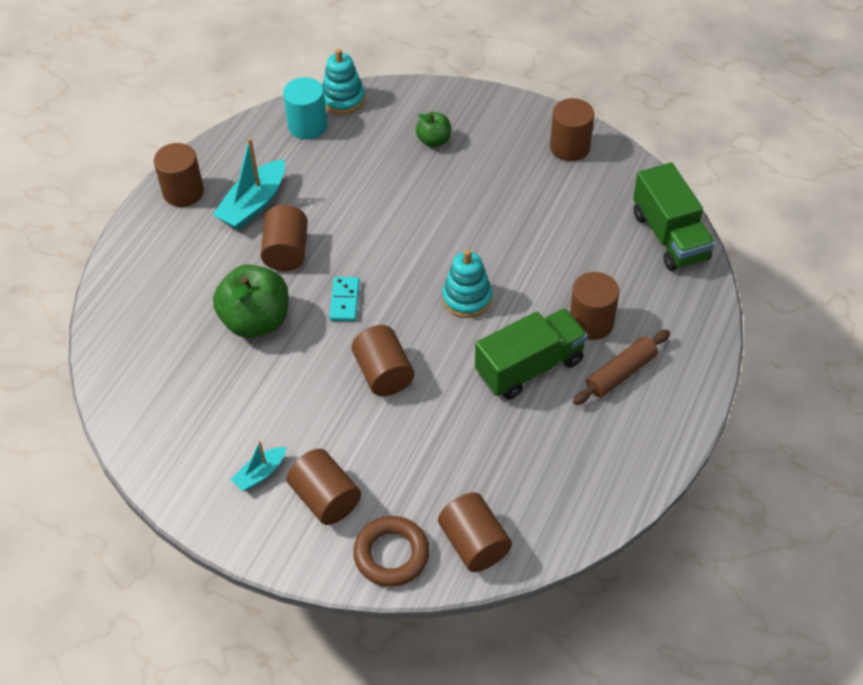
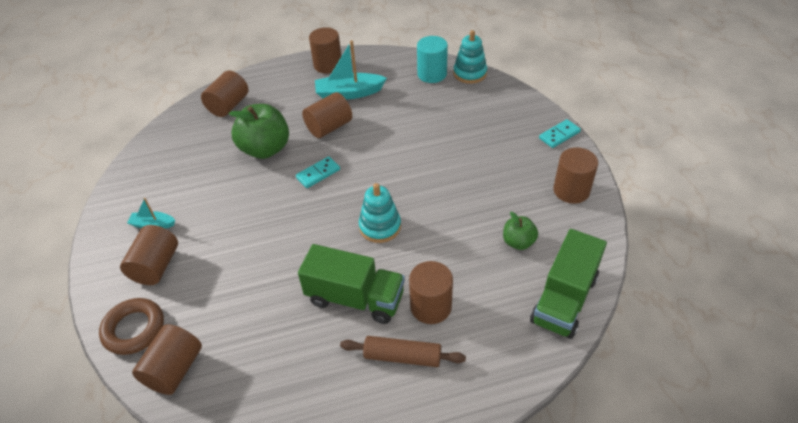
camera: 50 degrees right, 5 degrees down
brown cylinder [352,325,414,396] -> brown cylinder moved to [201,71,248,117]
green apple [415,112,451,147] -> green apple moved to [503,212,538,250]
none -> turquoise domino [539,119,581,148]

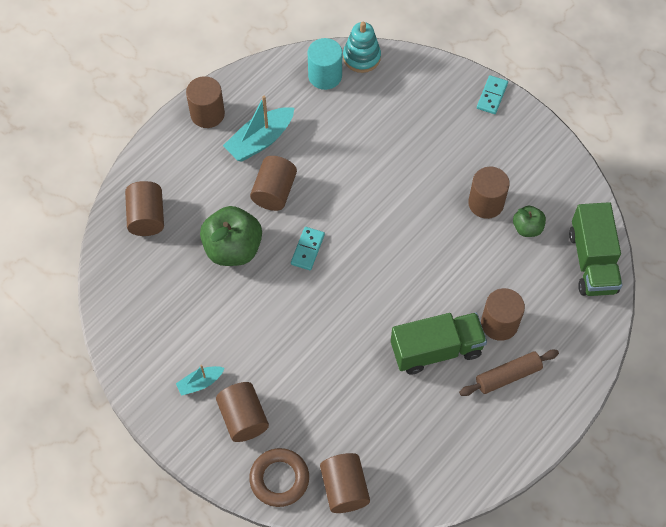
camera: 35 degrees left, 15 degrees up
turquoise stacking toy [359,183,401,243] -> none
brown cylinder [553,147,598,204] -> brown cylinder moved to [468,167,510,219]

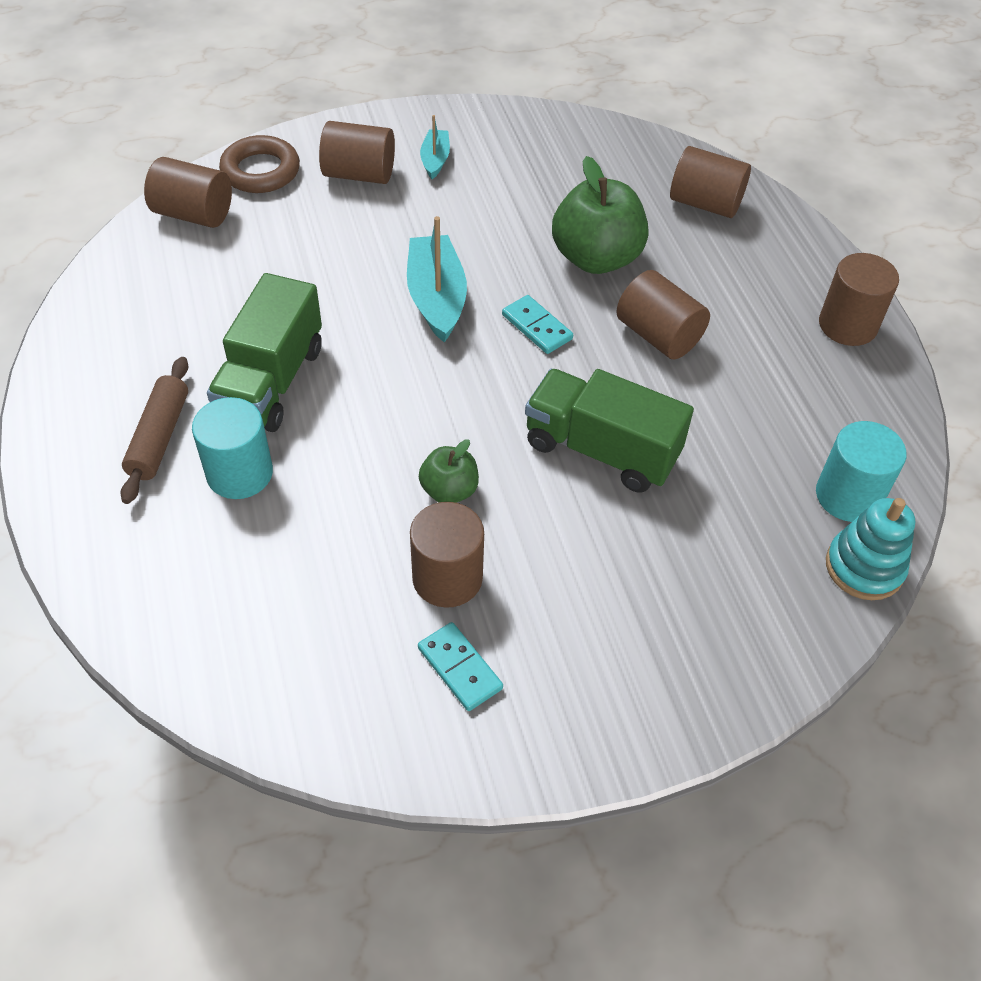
camera: 120 degrees right, 10 degrees down
turquoise boat [223,96,294,161] -> turquoise boat moved to [407,216,467,343]
turquoise domino [477,75,508,114] -> turquoise domino moved to [418,622,503,711]
brown cylinder [481,288,525,341] -> turquoise cylinder [192,397,273,499]
green apple [513,206,546,237] -> green apple moved to [419,439,479,503]
green truck [569,202,622,296] -> green truck moved to [525,369,694,492]

